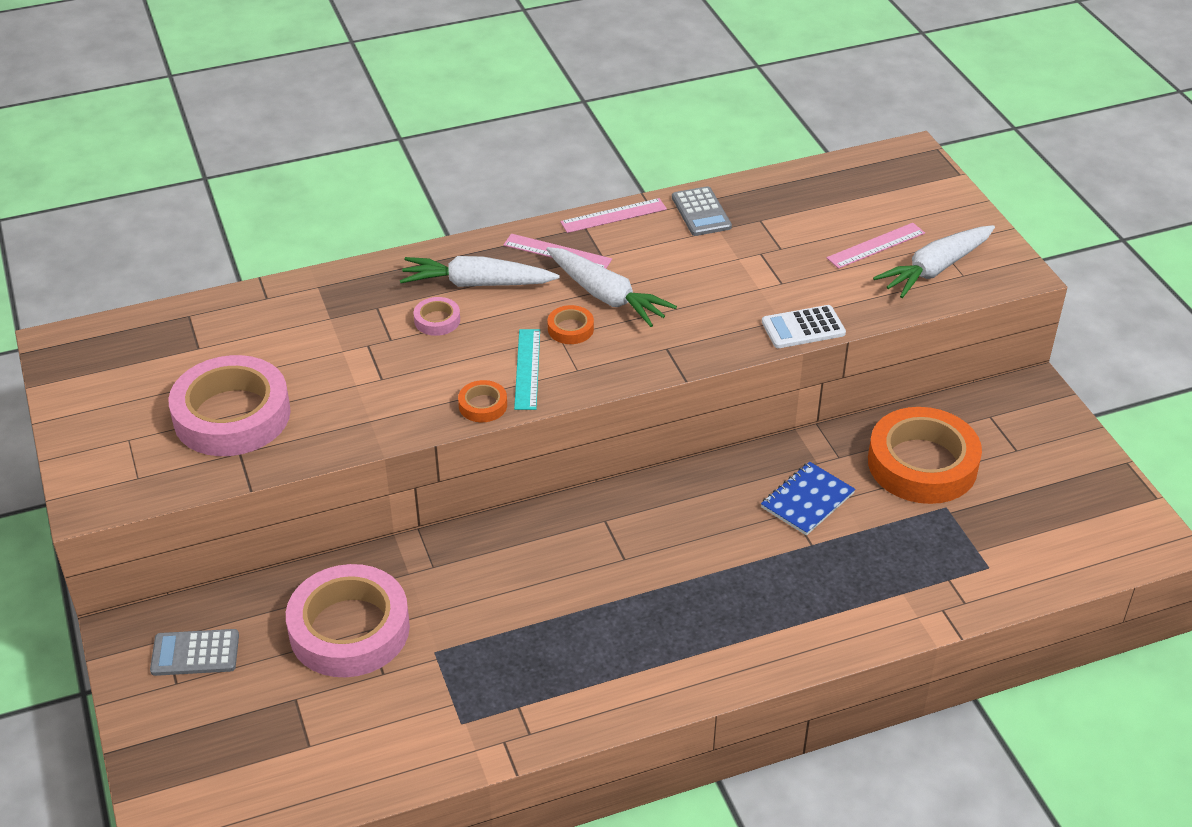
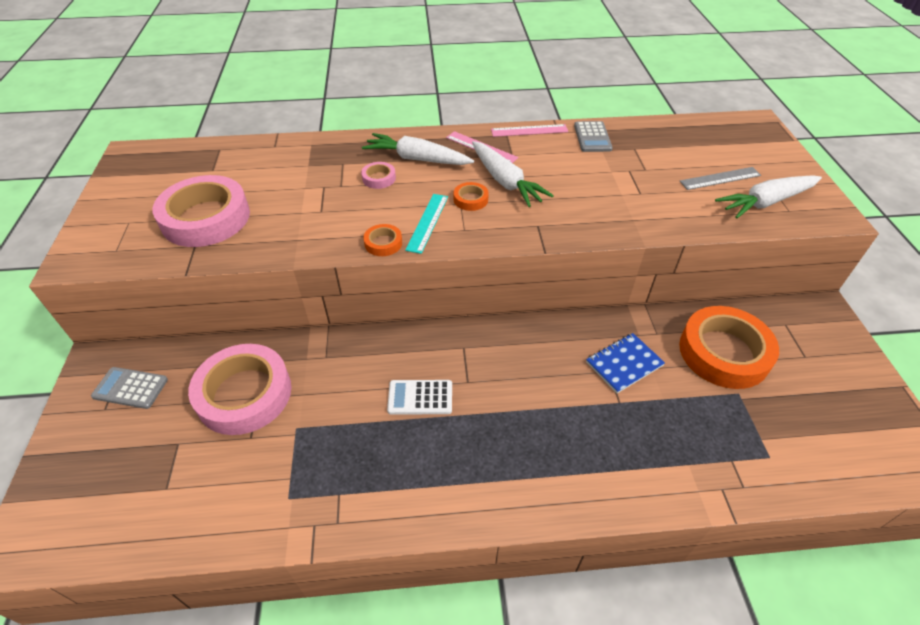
camera: 15 degrees right, 5 degrees up
white calculator [762,305,846,348] -> white calculator moved to [387,380,452,415]
pink ruler [826,223,925,269] -> grey ruler [680,167,761,190]

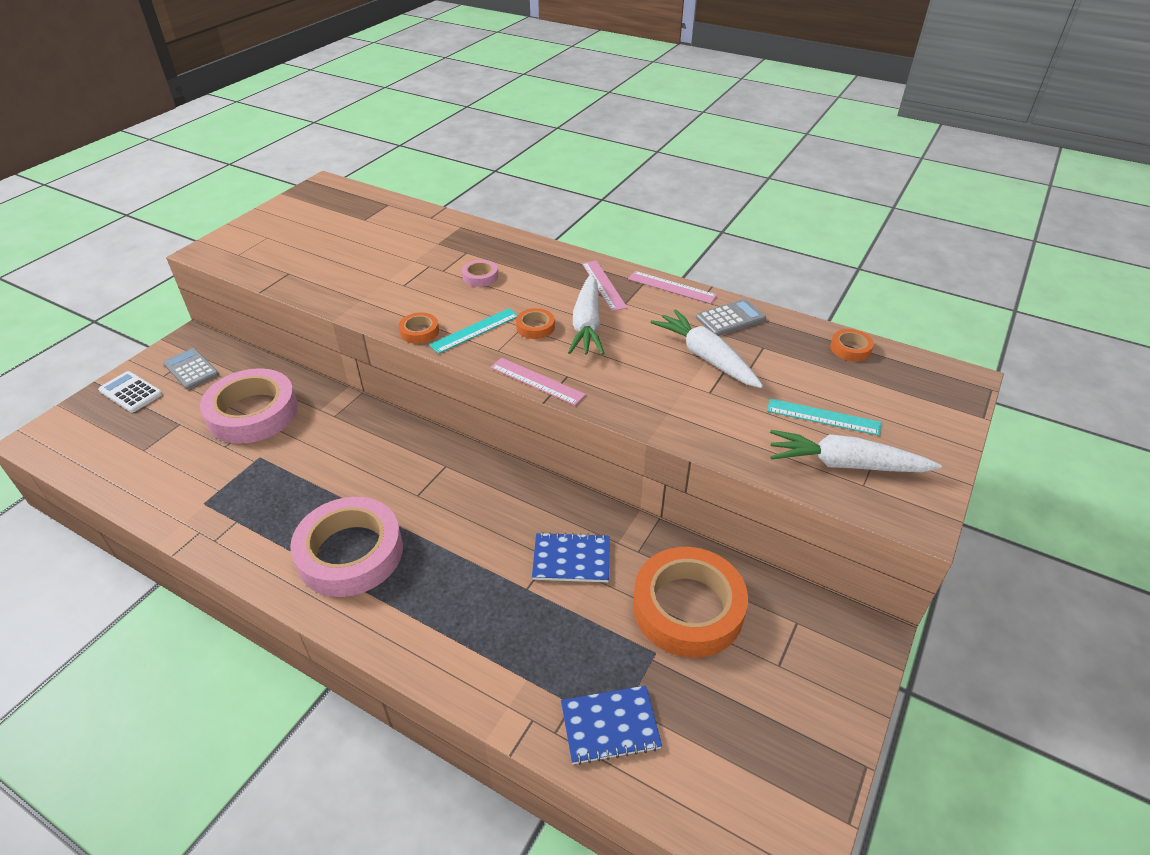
camera: 35 degrees right, 5 degrees down
pink tape [153,175,250,247] -> pink tape moved to [290,497,403,597]
white carrot [362,133,474,165] -> white carrot moved to [650,309,763,388]
white calculator [387,380,452,415] -> white calculator moved to [98,371,162,413]
grey calculator [574,121,613,152] -> grey calculator turned 150 degrees counterclockwise [696,299,766,336]
grey ruler [680,167,761,190] -> turquoise ruler [767,398,881,436]
none -> pink ruler [490,358,586,405]
none -> blue notebook [561,686,662,765]
none -> orange tape [830,329,874,361]

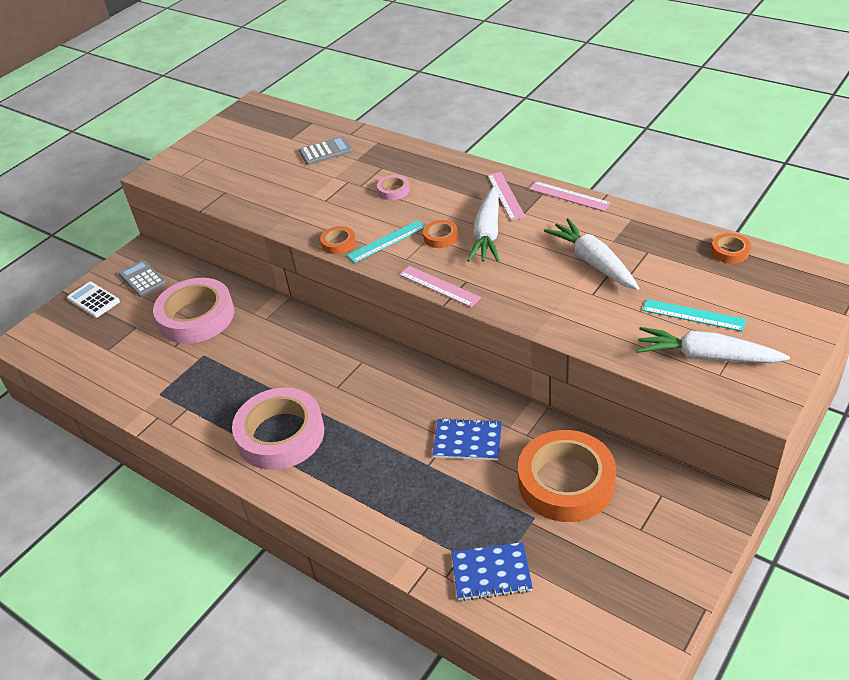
camera: 10 degrees right, 0 degrees up
grey calculator [696,299,766,336] -> grey calculator moved to [299,136,353,165]

